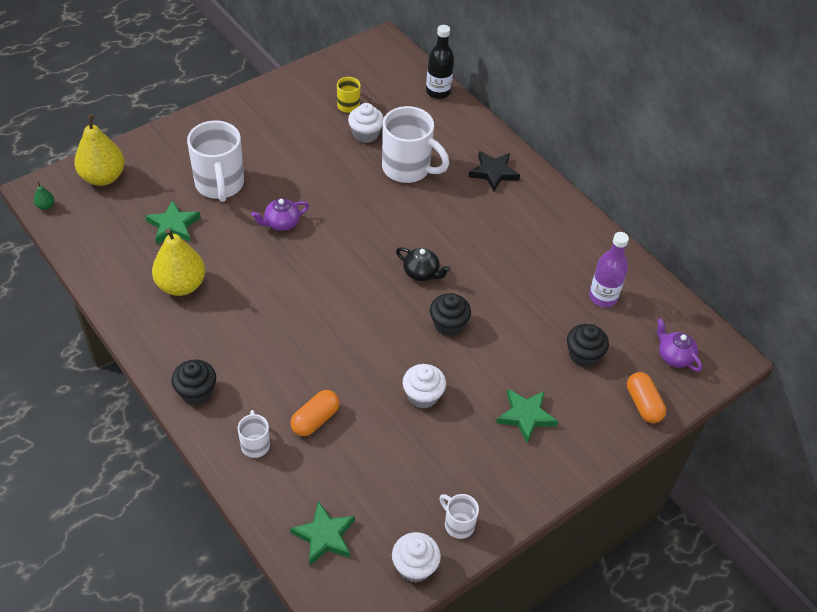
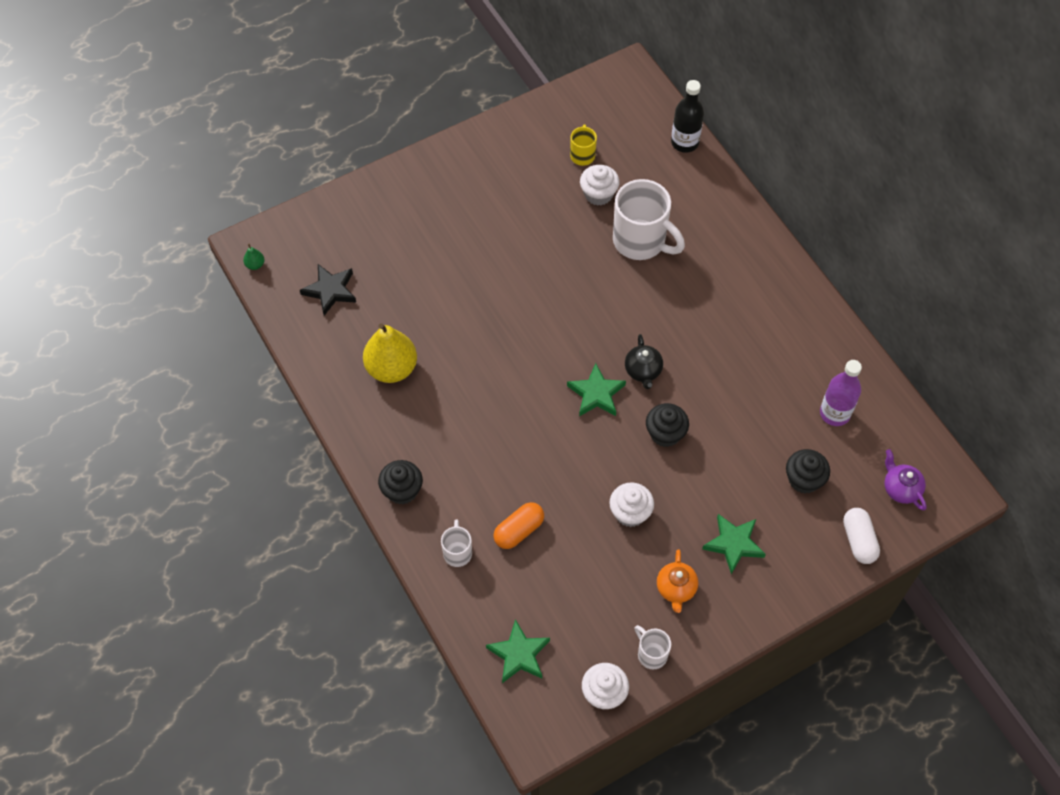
camera: 10 degrees right, 10 degrees up
yellow pear [74,114,125,186] -> none
green star [145,200,201,244] -> green star moved to [567,363,626,416]
white mug [187,120,244,202] -> none
purple teapot [251,198,309,231] -> none
black teapot [396,247,451,281] -> black teapot turned 45 degrees clockwise [625,334,663,389]
black star [469,151,520,191] -> black star moved to [300,264,356,316]
orange capsule [627,372,666,423] -> white capsule [843,508,880,564]
none -> orange teapot [657,549,698,613]

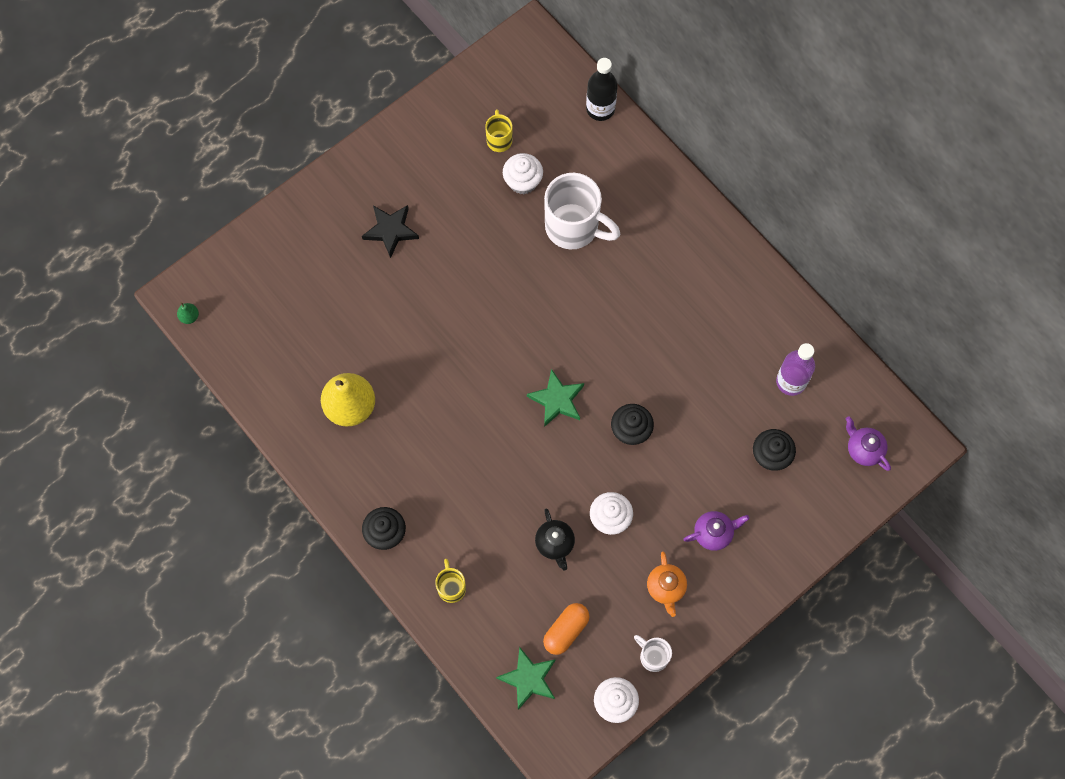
camera: 10 degrees left, 10 degrees up
black star [300,264,356,316] -> black star moved to [362,205,419,258]
white mug [441,519,472,567] -> yellow mug [435,559,466,603]
orange capsule [493,502,544,549] -> orange capsule moved to [543,603,589,655]
black teapot [625,334,663,389] -> black teapot moved to [535,509,575,571]
green star [702,514,766,574] -> purple teapot [683,511,749,551]
white capsule [843,508,880,564] -> none

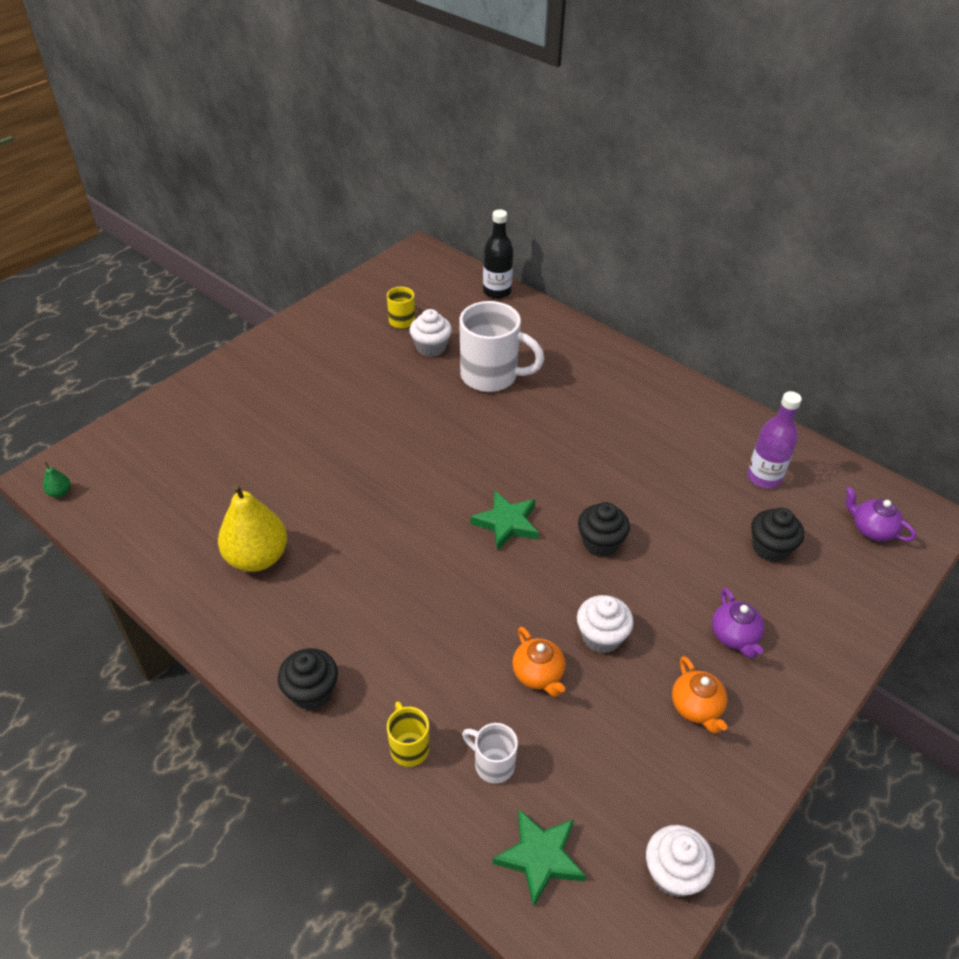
camera: 10 degrees left, 25 degrees down
black star [362,205,419,258] -> none
black teapot [535,509,575,571] -> orange teapot [512,627,565,697]
orange capsule [543,603,589,655] -> none
white mug [634,635,672,672] -> white mug moved to [462,723,518,784]
purple teapot [683,511,749,551] -> purple teapot turned 105 degrees clockwise [712,588,765,658]

